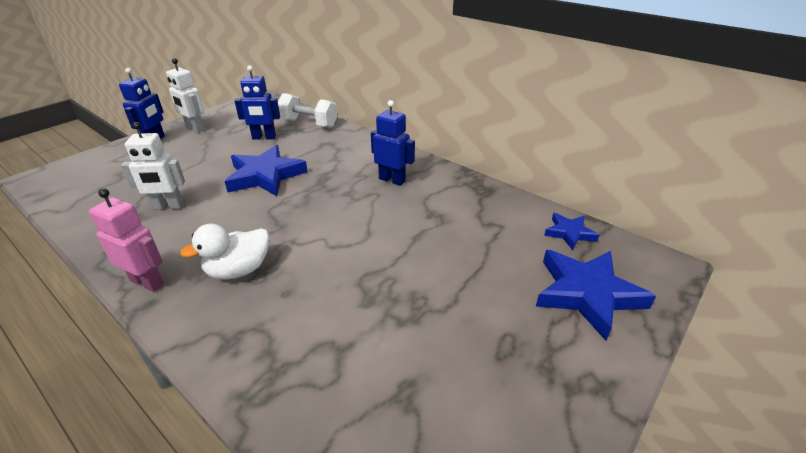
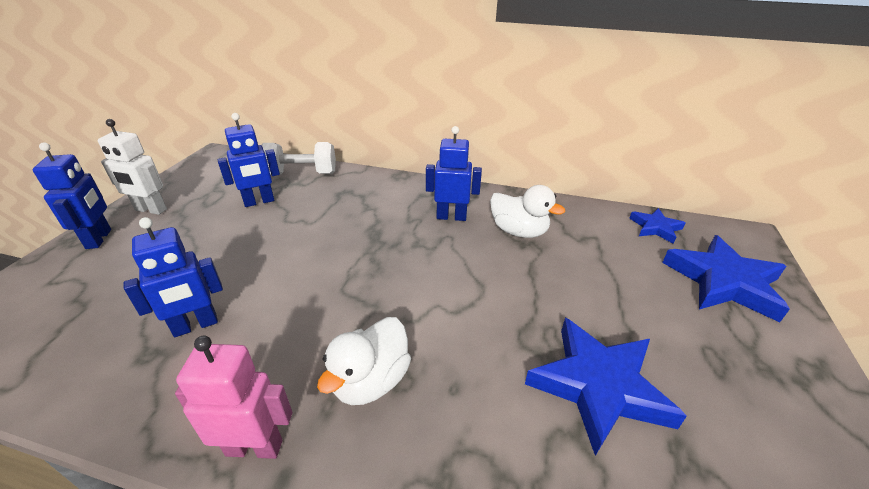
camera: 25 degrees left, 0 degrees up
white robot [121,122,185,210] -> blue robot [123,217,223,337]
blue star [225,145,308,196] -> blue star moved to [525,318,687,456]
none -> white duck [490,185,565,238]

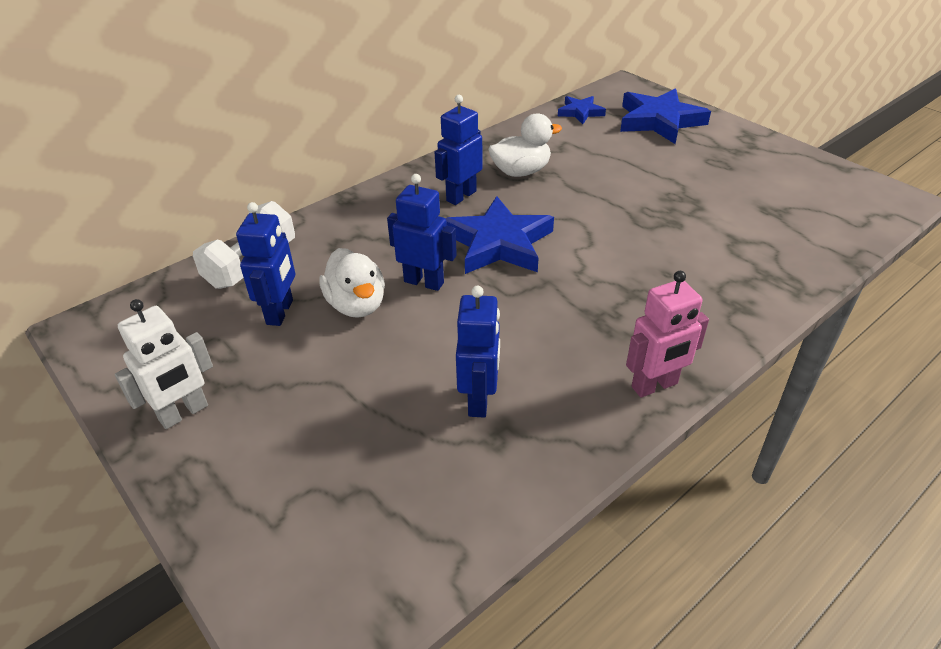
camera: 55 degrees left, 5 degrees up
blue robot [33,142,111,249] -> blue robot moved to [387,174,457,291]
pink robot [175,335,292,459] -> pink robot turned 150 degrees counterclockwise [626,271,709,398]
white duck [317,317,411,405] -> white duck moved to [319,248,385,318]
blue star [525,318,687,456] -> blue star moved to [445,196,554,274]

